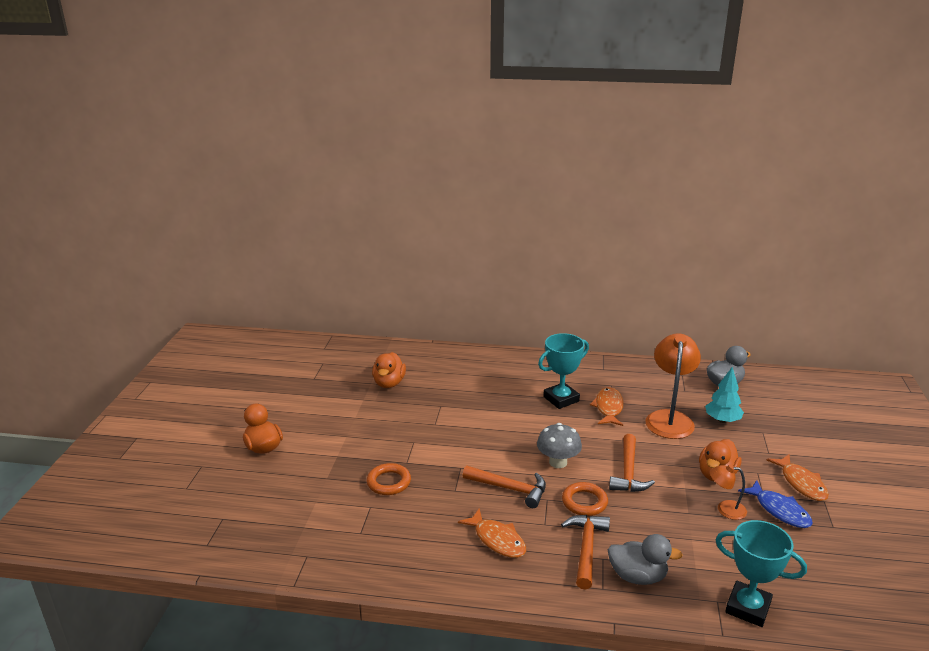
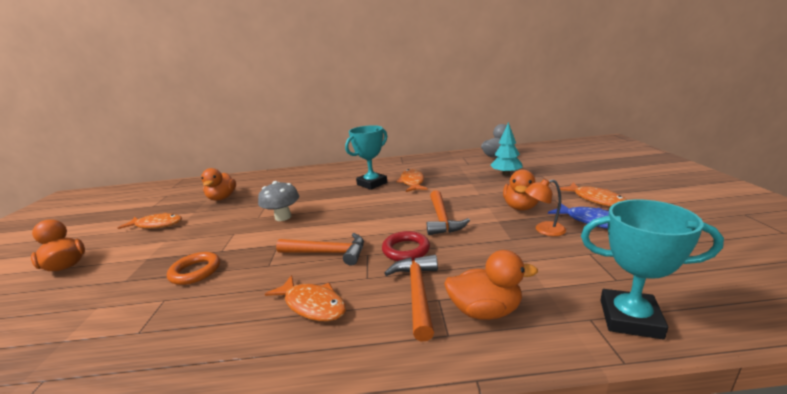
camera: 10 degrees left, 5 degrees down
grey mushroom [537,423,582,468] -> grey mushroom moved to [258,181,299,221]
orange ring [562,482,608,516] -> red ring [382,231,430,261]
grey duck [608,534,683,585] -> orange duck [444,250,538,320]
orange lamp [645,334,701,439] -> none
none -> orange fish [118,213,182,229]

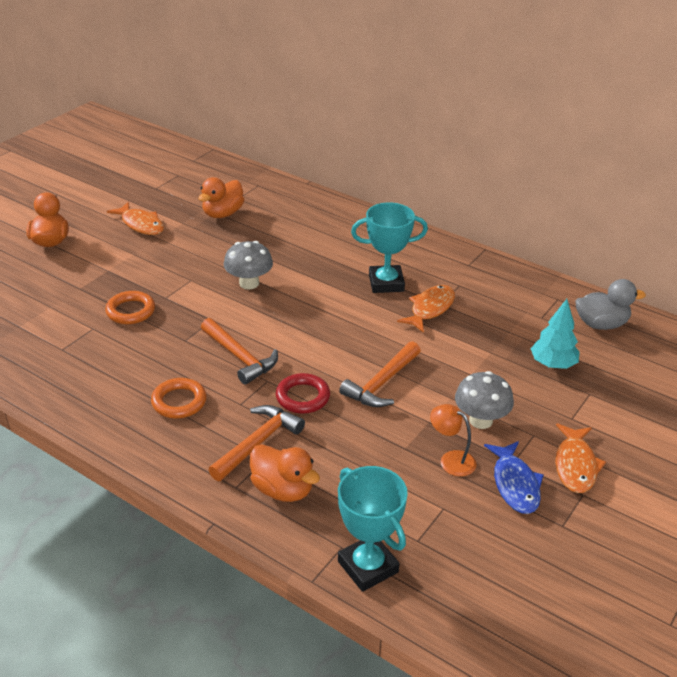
camera: 35 degrees right, 15 degrees up
orange fish [265,275,346,321] -> orange ring [151,378,207,418]
orange duck [503,169,539,211] -> grey mushroom [455,371,514,429]

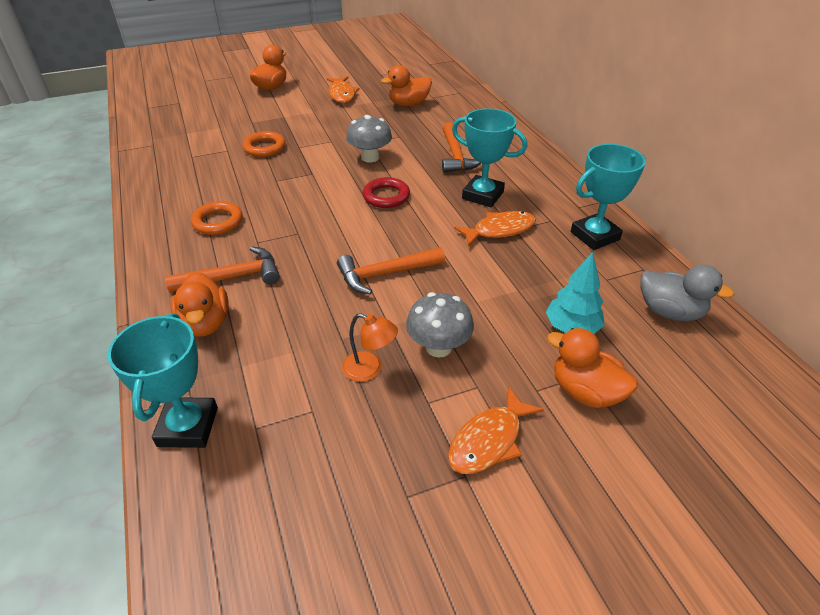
camera: 35 degrees right, 5 degrees up
orange hammer [201,318,278,385] -> orange hammer moved to [442,122,481,173]
red ring [276,373,330,414] -> red ring moved to [363,177,410,208]
orange lamp [430,404,477,476] -> orange lamp turned 135 degrees clockwise [342,313,398,382]
blue fish [484,441,544,514] -> none
none -> orange duck [547,328,638,408]
none -> turquoise trophy [571,144,646,250]

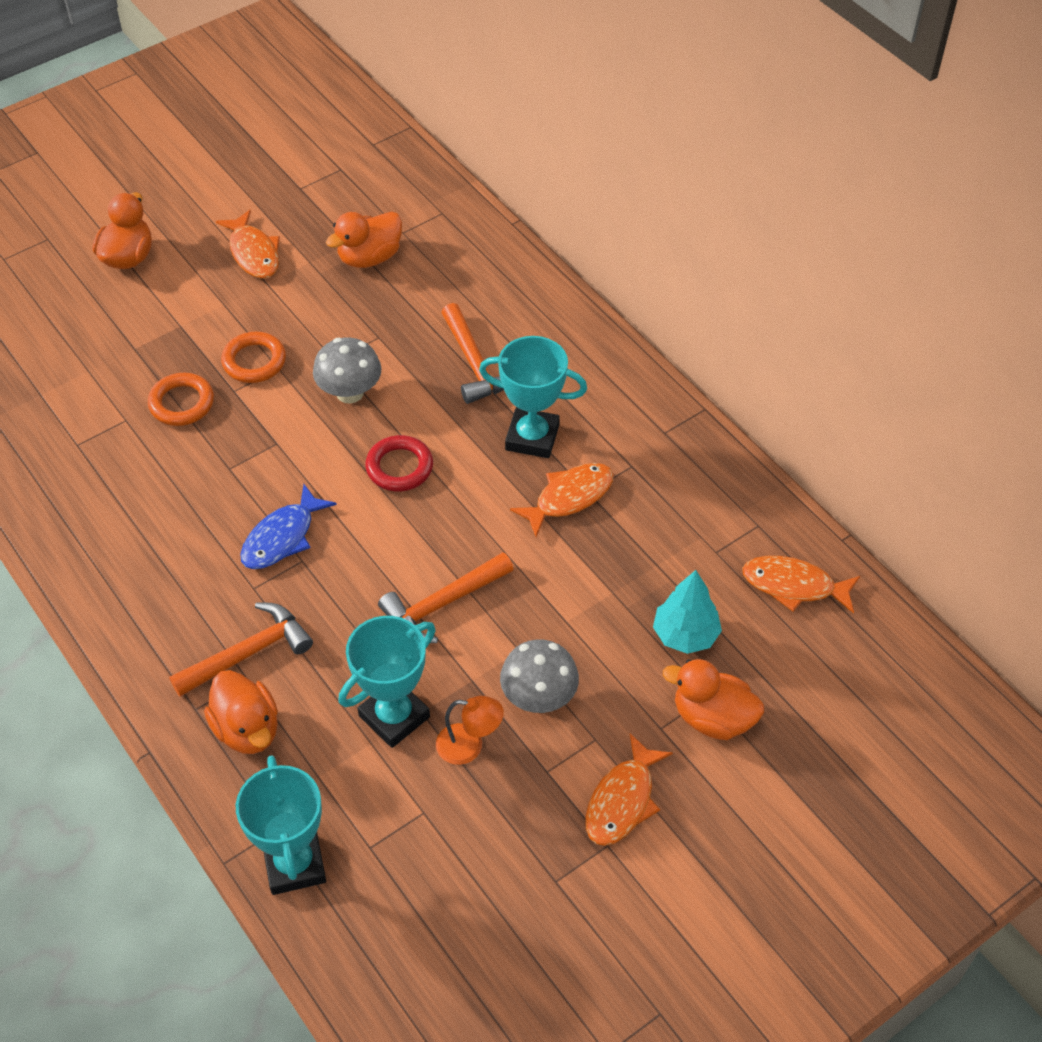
camera: 15 degrees left, 10 degrees up
orange ring [191,201,243,235] -> orange ring moved to [221,332,286,383]
turquoise trophy [571,144,646,250] -> turquoise trophy moved to [338,616,436,748]
grey duck [640,265,734,321] -> orange fish [742,556,860,613]
none -> blue fish [240,484,337,569]

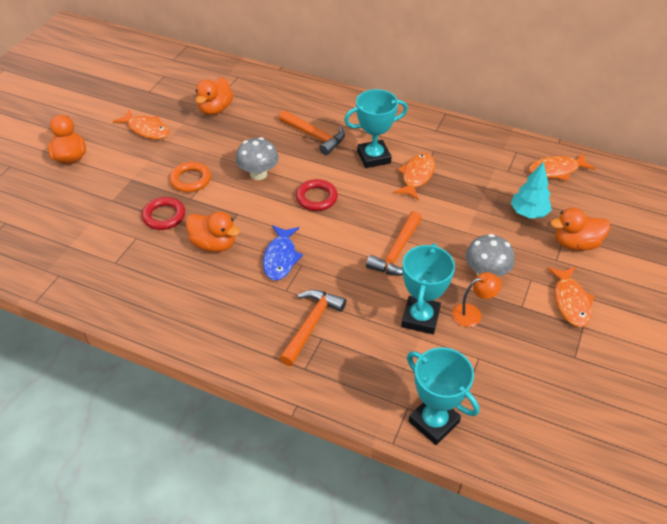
camera: 30 degrees left, 5 degrees down
orange ring [148,373,214,426] -> red ring [142,197,185,230]
orange duck [204,670,278,754] -> orange duck moved to [186,212,240,252]

